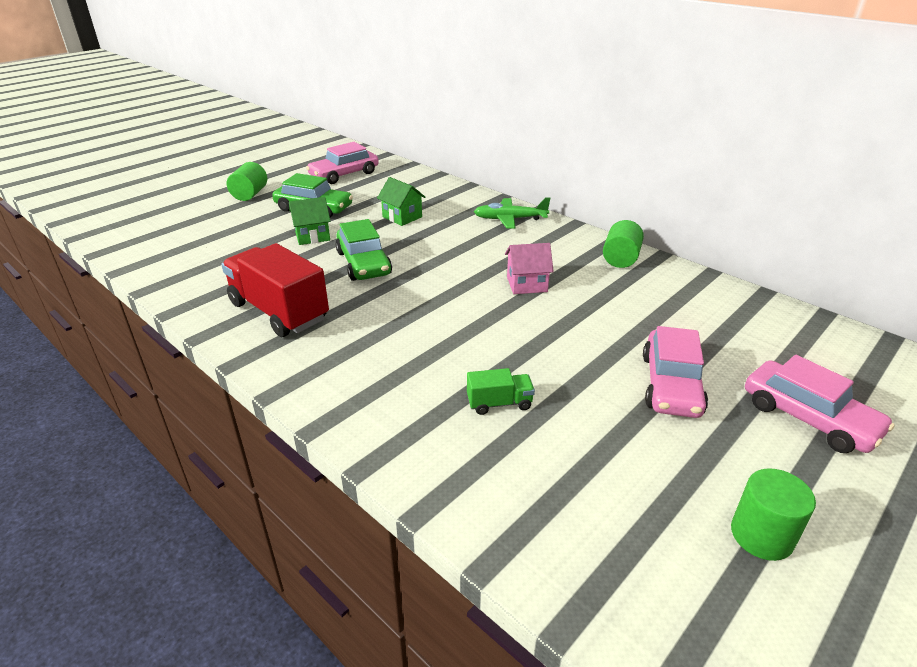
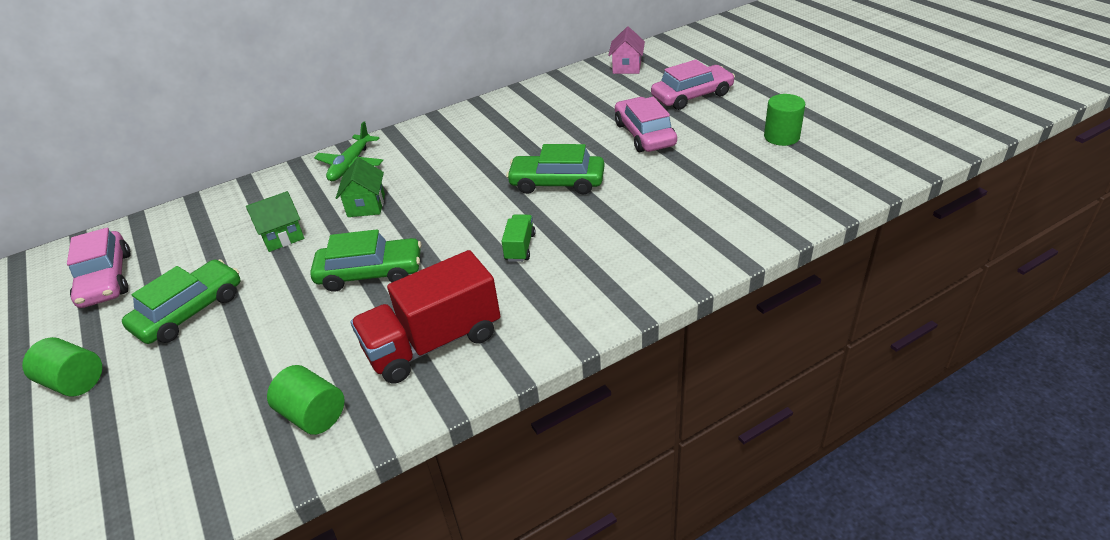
camera: 70 degrees left, 5 degrees up
green house [289,197,331,245] -> green house moved to [336,157,385,217]
green truck [467,368,535,415] -> green truck moved to [502,214,536,262]
pink house [505,243,554,294] -> pink house moved to [608,26,645,74]
green cylinder [603,220,644,268] -> green cylinder moved to [267,365,345,435]
pink car [643,326,708,418] -> pink car turned 135 degrees counterclockwise [615,97,677,152]
none -> green car [506,144,604,195]

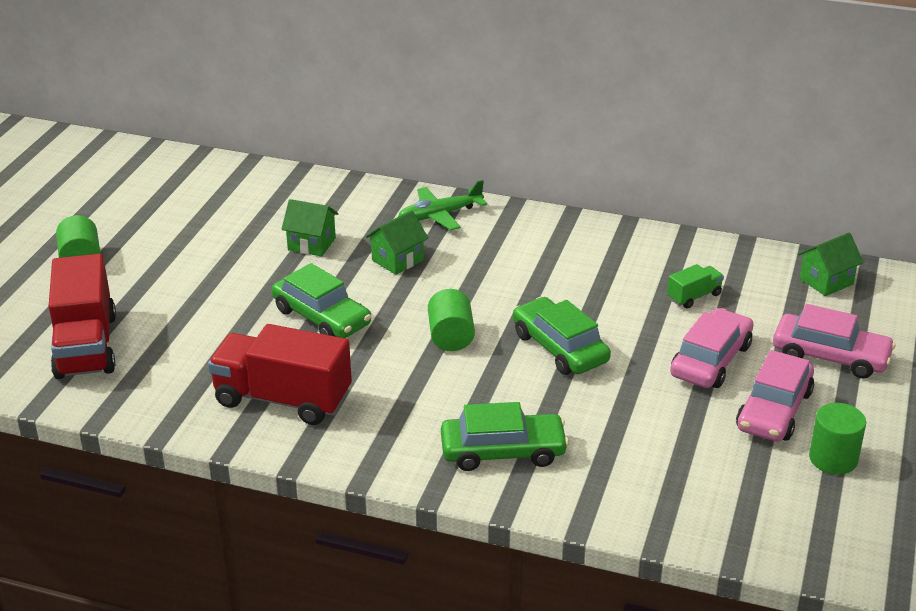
camera: 45 degrees right, 5 degrees down
pink car [67,228,130,308] -> pink car moved to [736,350,814,442]
green car [122,259,240,344] -> green car moved to [441,402,569,471]
green cylinder [267,365,345,435] -> green cylinder moved to [428,289,475,351]
green truck [502,214,536,262] -> green truck moved to [667,264,724,309]
pink house [608,26,645,74] -> green house [798,233,864,296]
none -> red truck [48,254,116,379]

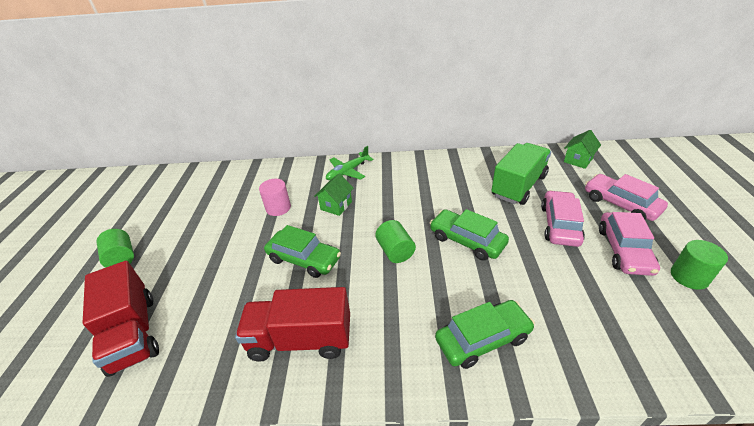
camera: 15 degrees left, 5 degrees up
green house [281,199,338,257] -> pink cylinder [259,179,291,216]
green truck [667,264,724,309] -> green truck [491,143,551,205], size x2.17
pink car [773,304,896,378] -> pink car turned 135 degrees counterclockwise [585,174,668,221]

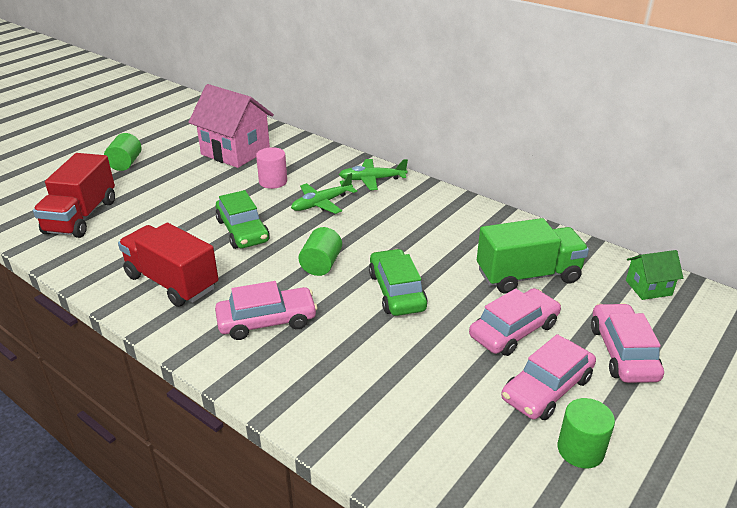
camera: 35 degrees right, 5 degrees down
green house [314,173,354,216] -> green plane [291,173,357,214]
green car [435,300,535,369] -> none
none -> pink house [188,84,274,168]
none -> pink car [215,281,318,340]

